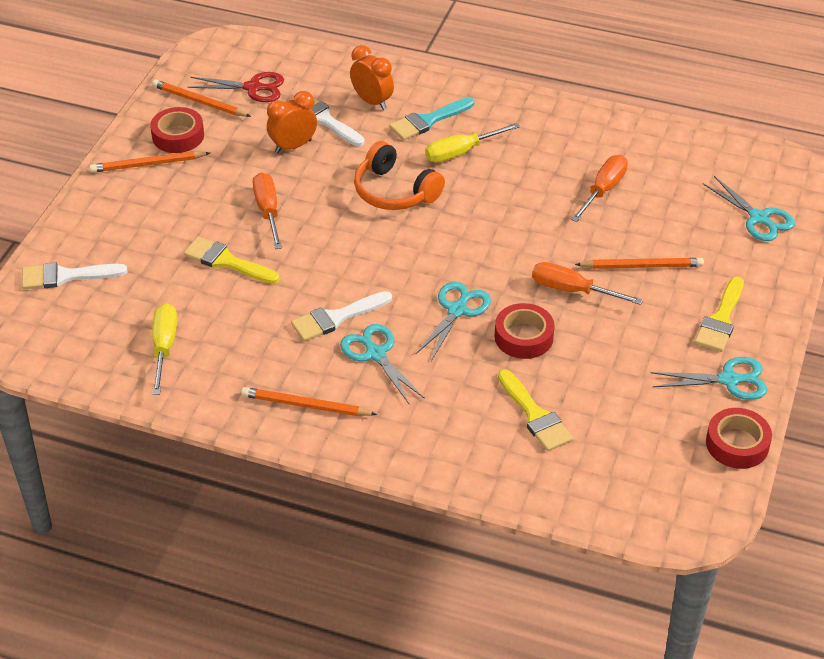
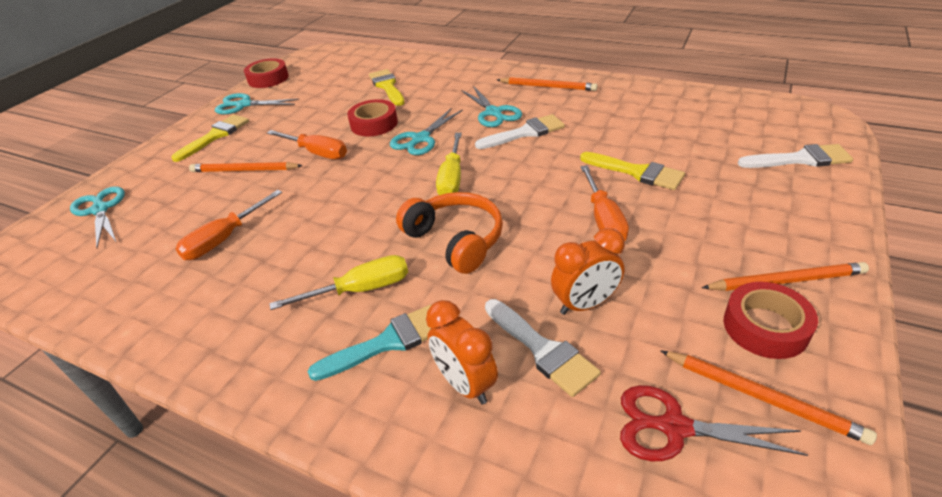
camera: 170 degrees left, 5 degrees down
yellow screwdriver [152,303,177,395] -> yellow screwdriver moved to [436,133,462,195]

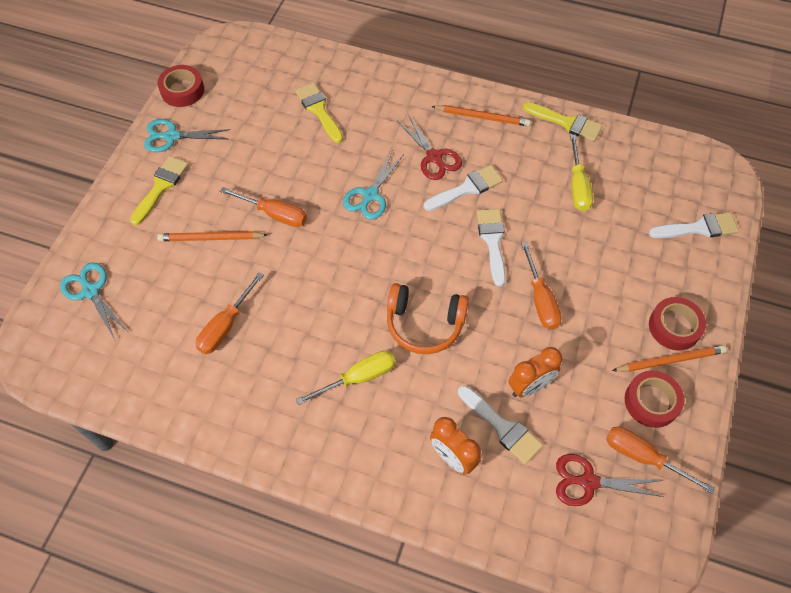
camera: 10 degrees left, 20 degrees up
turquoise brush [307,305,431,381] -> none
red tape [347,99,398,136] -> red tape moved to [649,297,706,351]
orange headphones [396,192,503,274] -> orange headphones turned 150 degrees clockwise [387,283,469,354]
yellow screwdriver [436,133,462,195] -> yellow screwdriver moved to [570,135,593,211]
turquoise scissors [461,86,522,127] -> red scissors [398,115,462,180]
yellow brush [580,152,685,190] -> yellow brush moved to [523,102,603,142]
orange pencil [660,350,877,445] -> orange screwdriver [606,427,715,494]
none -> white brush [476,209,506,287]

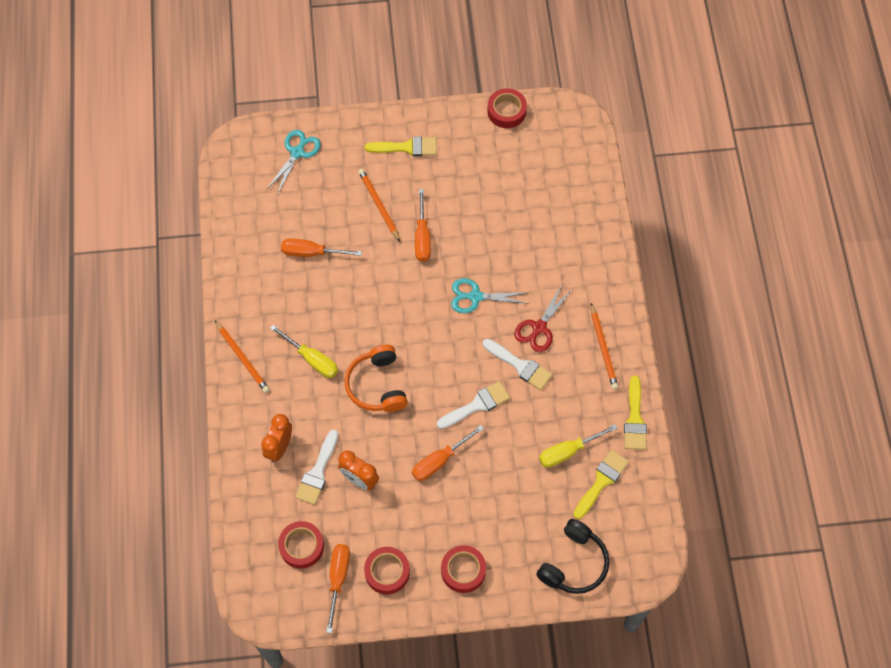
camera: 65 degrees right, 5 degrees up
turquoise scissors [144,119,230,152] -> none
yellow brush [295,82,343,143] -> yellow brush moved to [573,450,629,519]
red scissors [556,454,664,506] -> red tape [278,521,324,568]
orange pencil [612,345,727,372] -> orange pencil moved to [215,321,270,393]
white brush [649,212,739,238] -> black headphones [536,519,609,594]

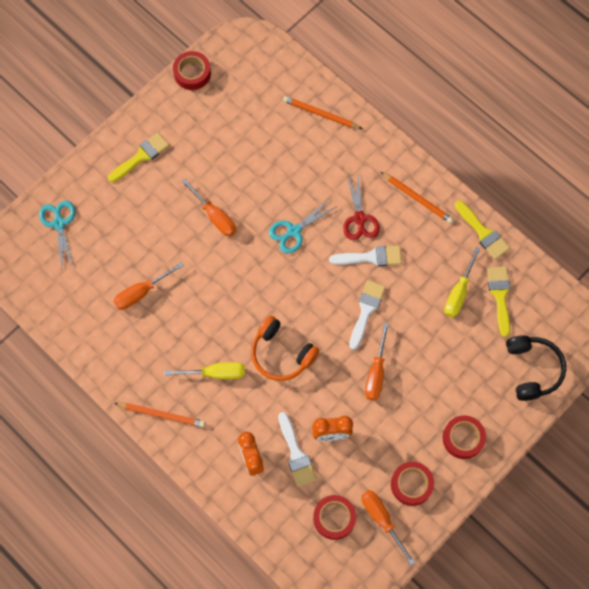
camera: 40 degrees left, 5 degrees up
orange pencil [358,169,400,242] -> orange pencil moved to [283,96,362,129]

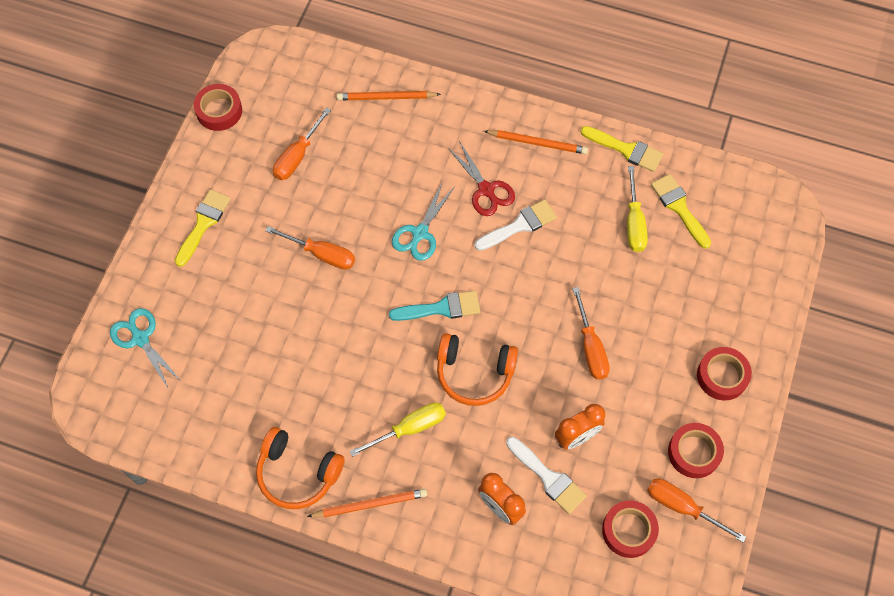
camera: 25 degrees left, 5 degrees down
orange screwdriver [113,262,184,310] -> orange screwdriver moved to [273,107,331,180]
white brush [349,280,386,350] -> none
black headphones [506,335,566,401] -> none
none -> orange headphones [256,427,345,509]
none -> turquoise brush [389,291,480,321]

